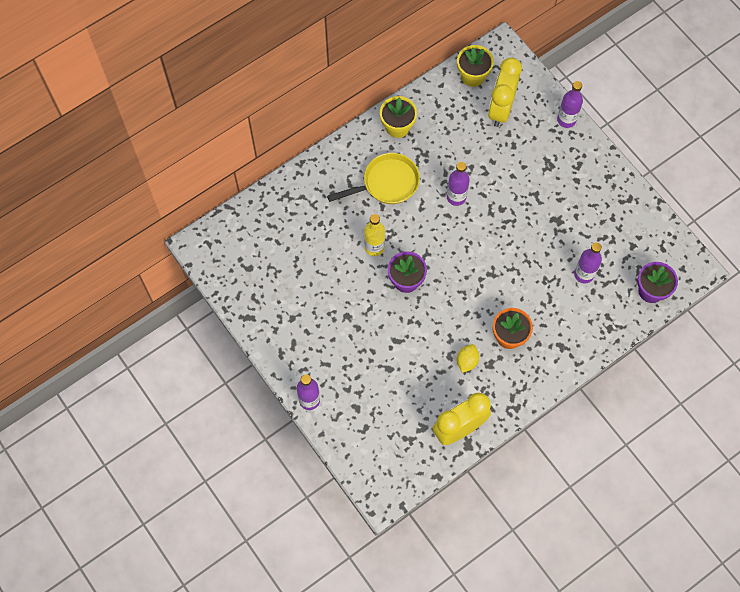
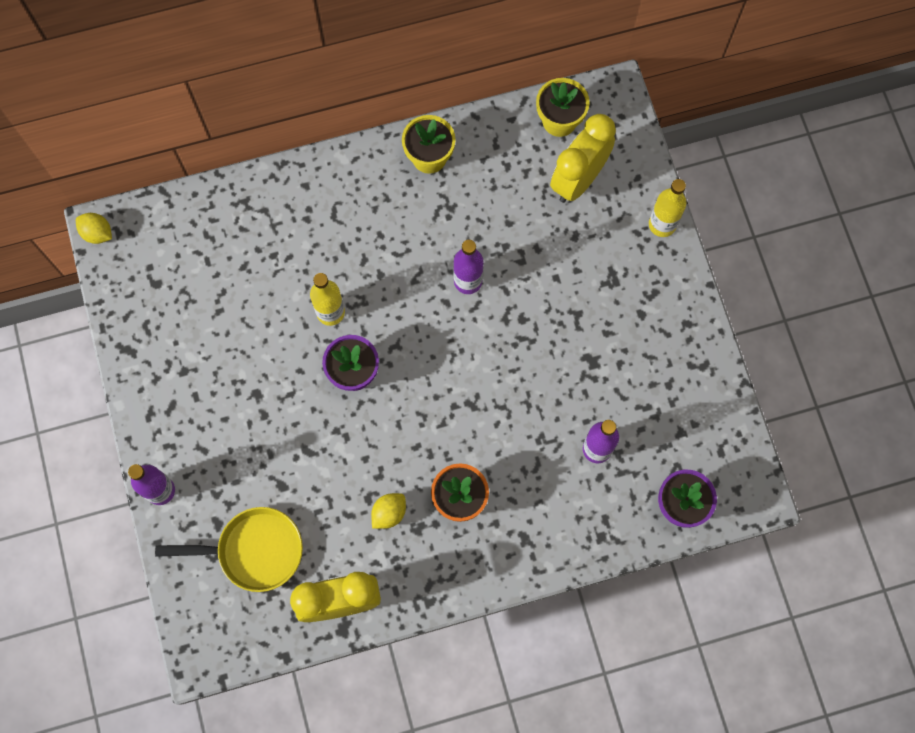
camera: 20 degrees right, 5 degrees up
yellow pan [327,153,420,204] -> yellow pan moved to [155,507,303,592]
purple bottle [557,81,583,128] -> yellow bottle [649,179,686,237]
none -> yellow lemon [76,213,112,244]

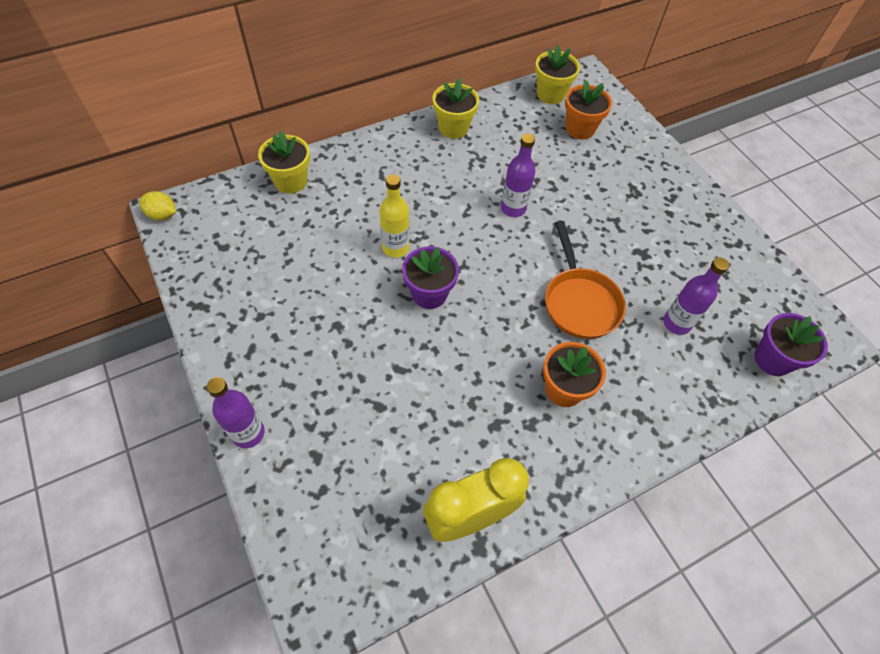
camera: 15 degrees left, 15 degrees down
yellow pan [155,507,303,592] -> none
yellow lemon [371,493,406,529] -> none
yellow clock [550,114,616,203] -> orange flower pot [565,80,612,139]
yellow bottle [649,179,686,237] -> none
none -> yellow flower pot [258,131,310,194]
none -> orange pan [545,221,626,339]

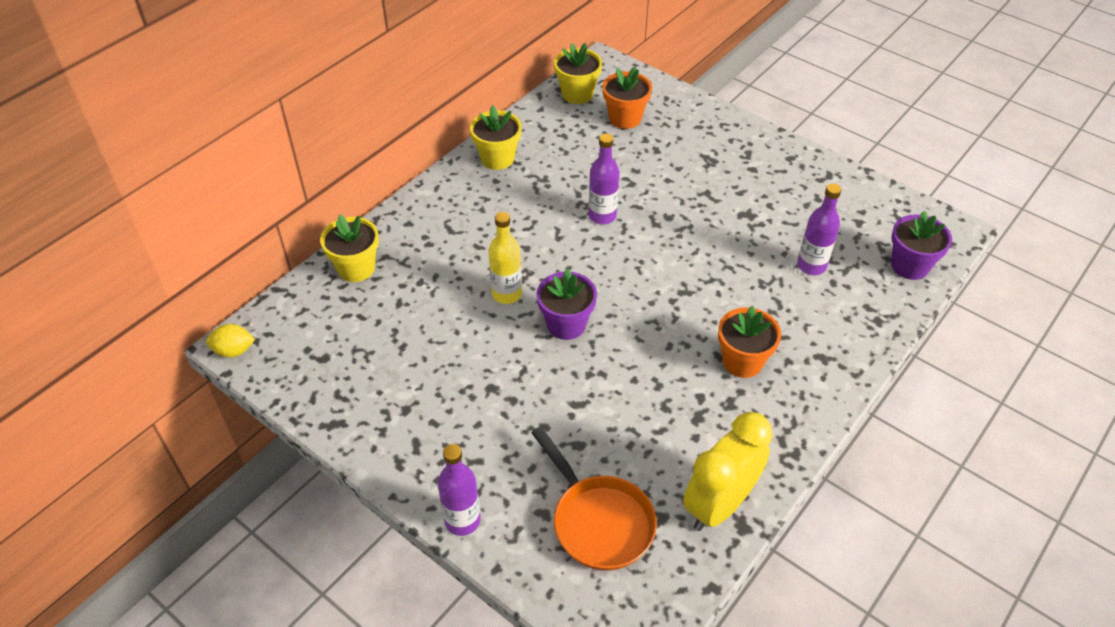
camera: 20 degrees left, 10 degrees down
orange pan [545,221,626,339] -> orange pan moved to [531,427,657,571]

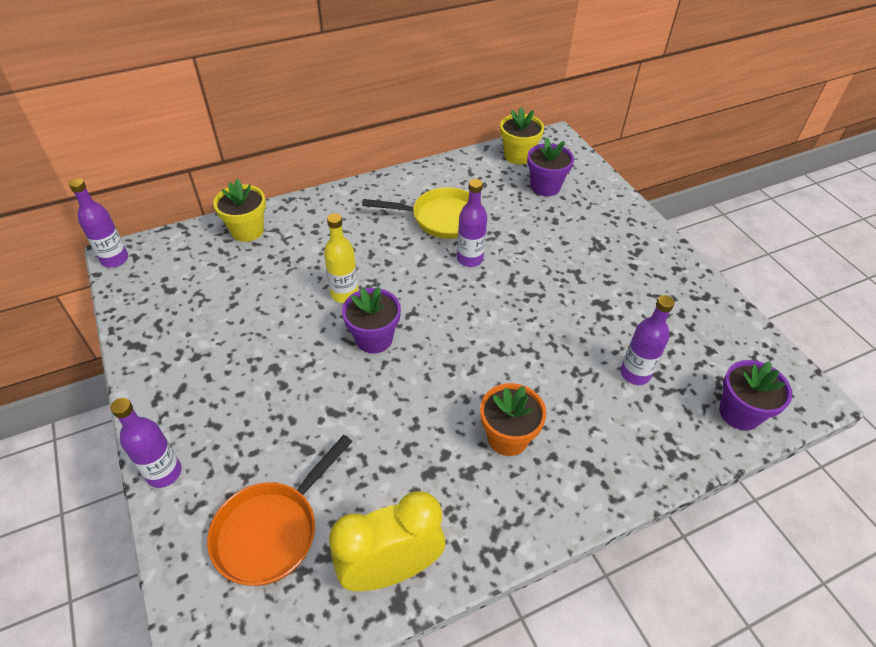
camera: 25 degrees right, 0 degrees up
yellow lemon [206,324,255,358] -> purple bottle [69,178,128,268]
yellow flower pot [470,105,522,170] -> none
orange pan [531,427,657,571] -> orange pan turned 45 degrees clockwise [207,435,353,586]
orange flower pot [602,67,652,129] -> purple flower pot [527,137,574,196]
none -> yellow pan [362,187,482,239]

